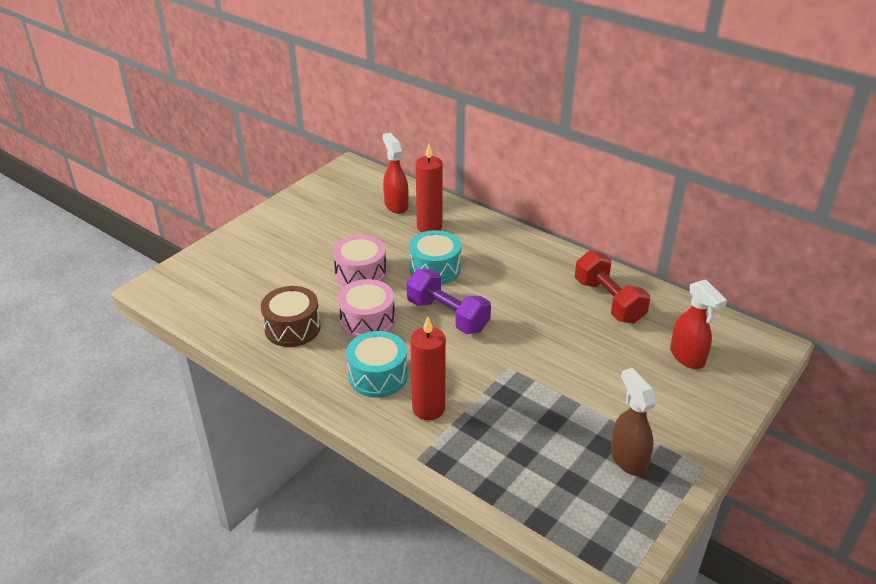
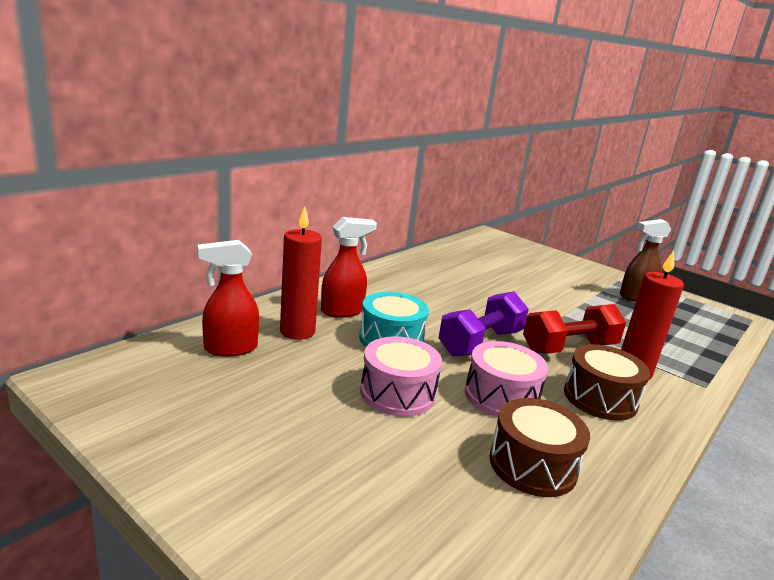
camera: 90 degrees left, 15 degrees down
turquoise drum [346,331,408,398] -> brown drum [564,344,650,421]
red dumbbell [575,250,650,324] -> red dumbbell moved to [523,304,626,354]
red spray bottle [670,279,727,369] -> red spray bottle moved to [321,217,377,318]

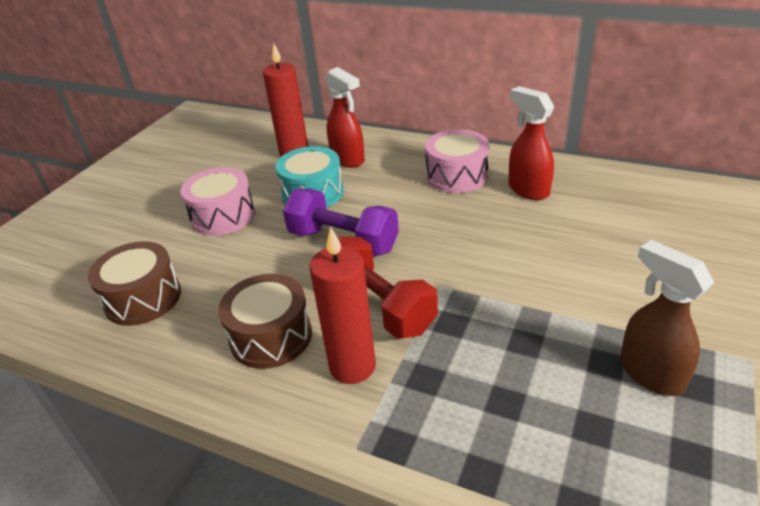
camera: 80 degrees right, 15 degrees up
red spray bottle [197,240,259,357] -> red spray bottle moved to [509,86,554,200]
pink drum [465,341,548,418] -> pink drum moved to [425,129,489,193]

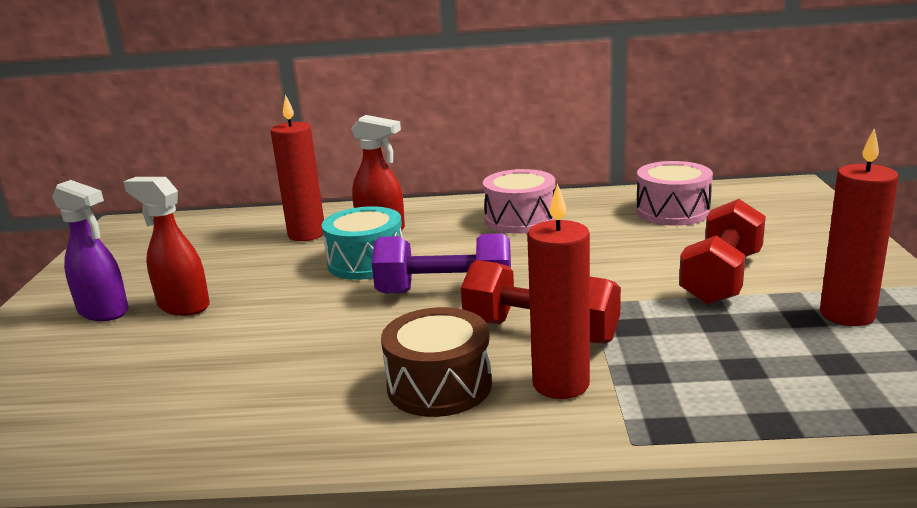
camera: 25 degrees left, 15 degrees down
brown drum [88,241,181,326] -> none
pink drum [181,167,255,236] -> pink drum moved to [636,161,713,226]
red spray bottle [509,86,554,200] -> red spray bottle moved to [123,177,210,316]
brown spray bottle [620,240,714,396] -> red candle [820,129,898,326]
none -> purple spray bottle [52,180,129,321]
none -> red dumbbell [679,199,766,305]

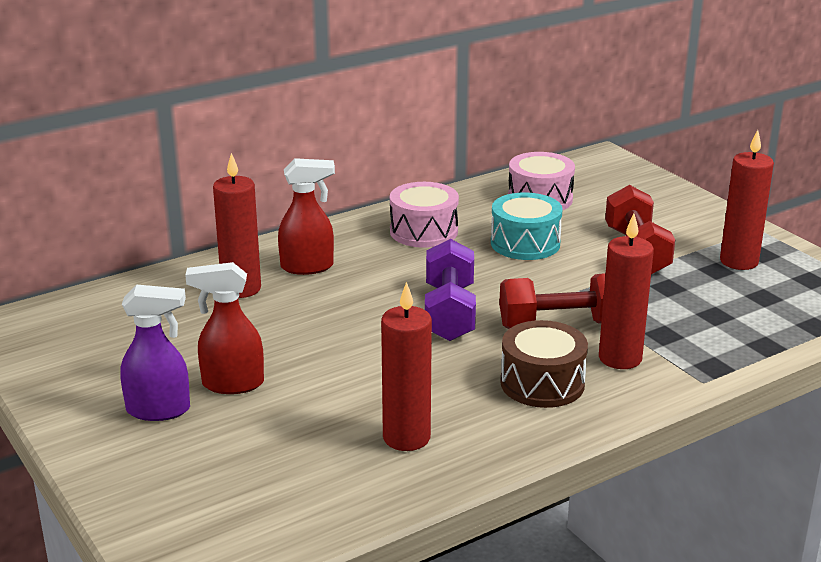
camera: 35 degrees left, 5 degrees up
turquoise drum [322,206,403,280] -> turquoise drum moved to [491,193,563,260]
purple dumbbell [372,233,511,294] -> purple dumbbell turned 60 degrees counterclockwise [425,239,476,341]
none -> red candle [381,282,432,451]

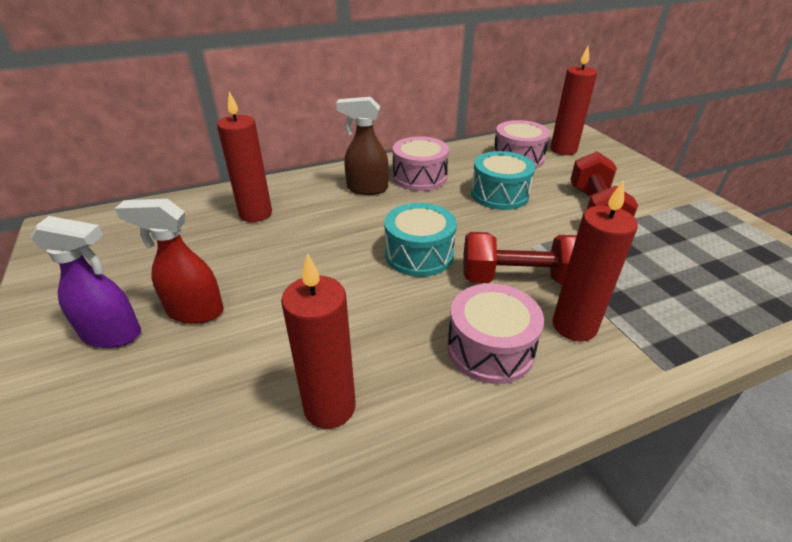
camera: 10 degrees right, 10 degrees up
red spray bottle [278,158,335,275] -> none
purple dumbbell [425,239,476,341] -> turquoise drum [384,203,457,277]
brown drum [500,320,588,408] -> pink drum [447,283,544,384]
red candle [720,130,774,270] -> red candle moved to [550,46,597,155]
none -> brown spray bottle [336,97,389,195]

